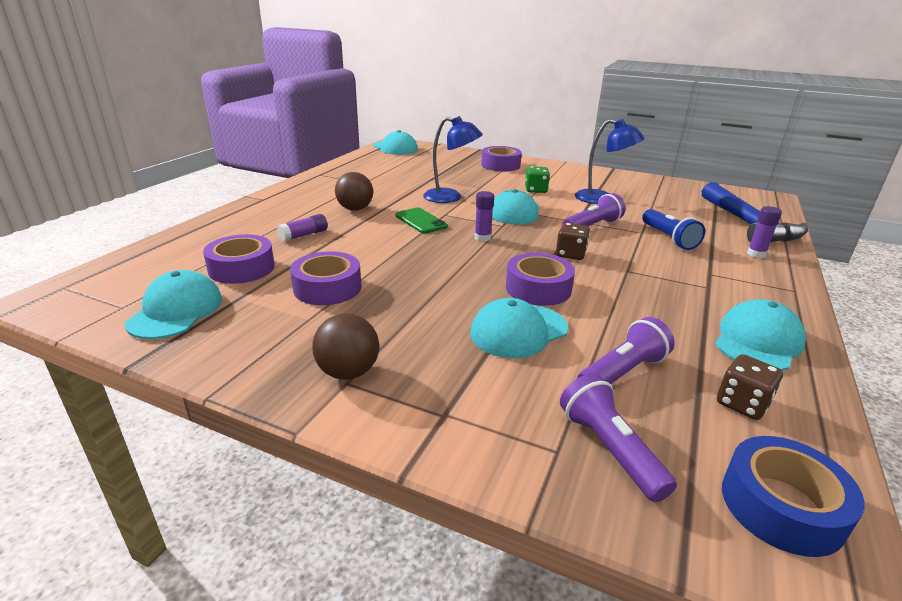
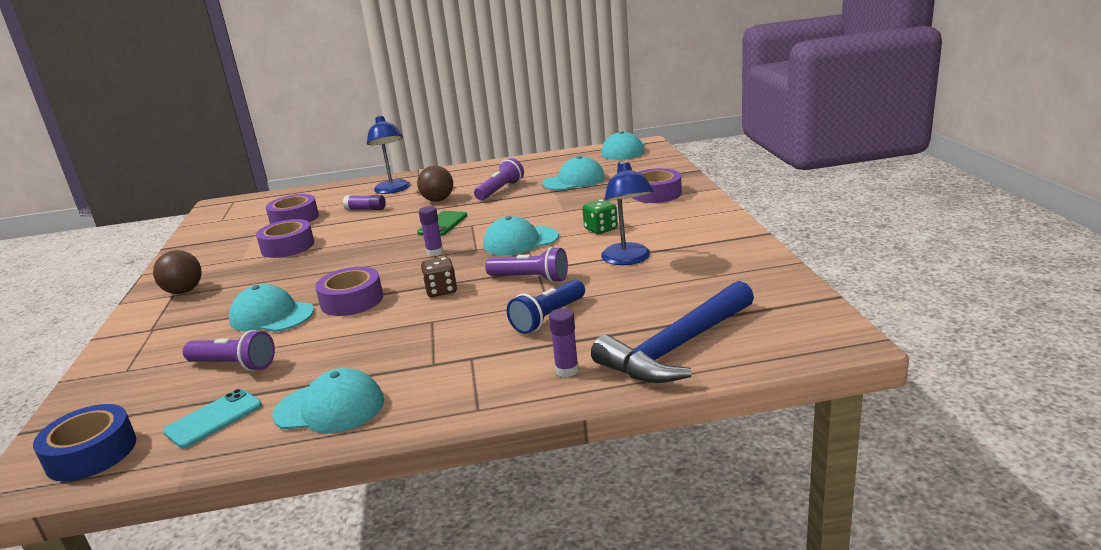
camera: 60 degrees right, 5 degrees down
turquoise cap [125,270,222,339] -> turquoise cap moved to [542,156,605,190]
blue lamp [423,116,483,203] -> blue lamp moved to [367,115,410,194]
purple flashlight [560,373,677,502] -> purple flashlight moved to [474,158,524,200]
brown dice [717,354,783,420] -> turquoise phone [163,389,262,448]

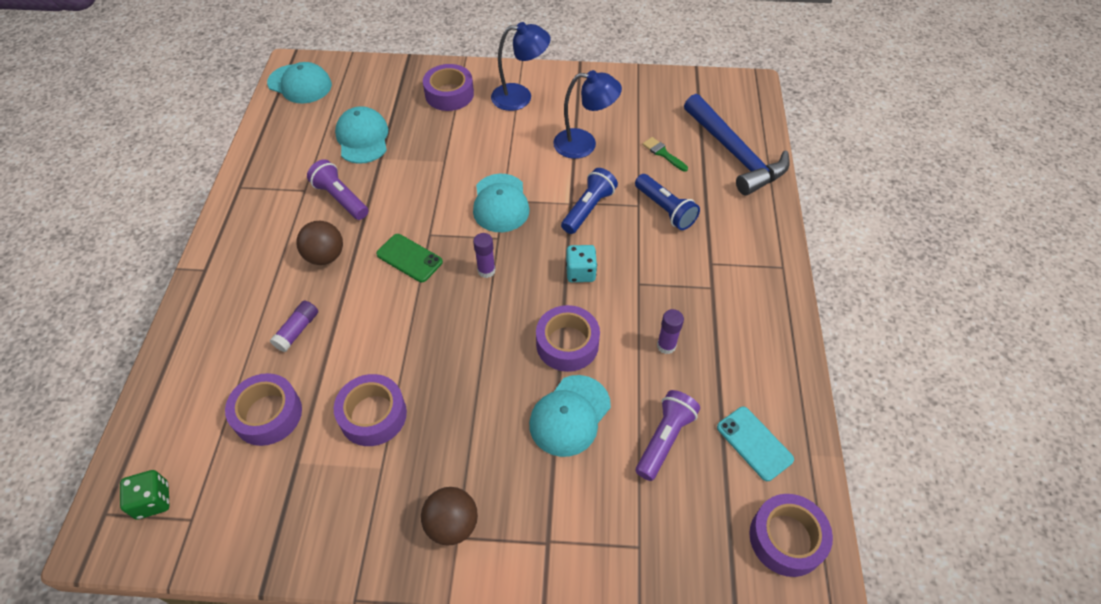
camera: 80 degrees left, 30 degrees up
blue tape [33,404,136,481] -> purple tape [749,494,833,577]
turquoise cap [273,368,384,433] -> none
blue lamp [367,115,410,194] -> blue lamp moved to [491,22,550,111]
brown dice [421,257,457,297] -> turquoise dice [566,245,597,282]
purple flashlight [485,247,568,283] -> blue flashlight [561,168,618,234]
purple glue stick [549,308,579,377] -> purple glue stick moved to [657,309,684,354]
green dice [582,199,618,234] -> green dice moved to [120,470,170,520]
none -> green brush [642,137,688,171]

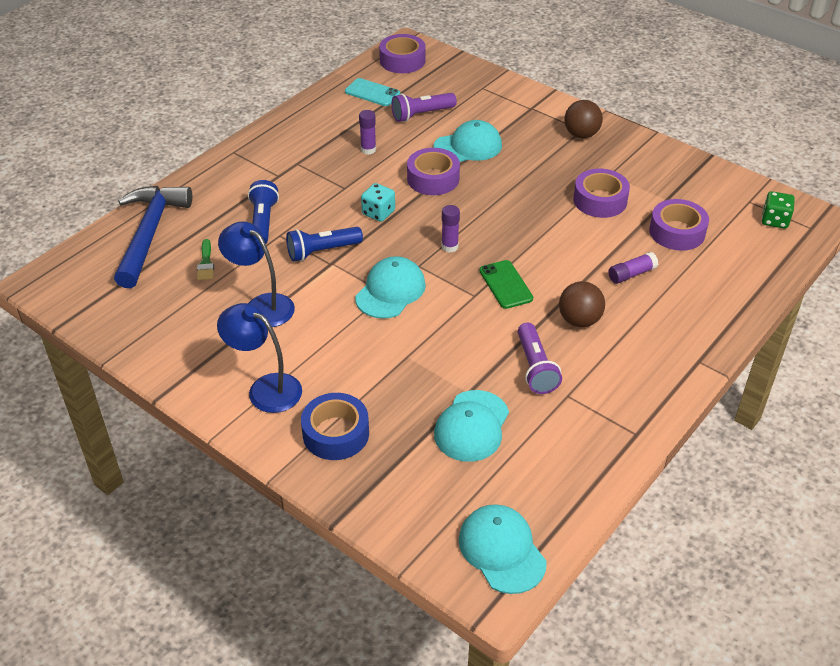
camera: 145 degrees left, 10 degrees down
purple tape [423,64,474,111] -> blue tape [301,393,369,460]
turquoise phone [717,407,794,481] -> turquoise phone turned 60 degrees counterclockwise [345,78,400,106]

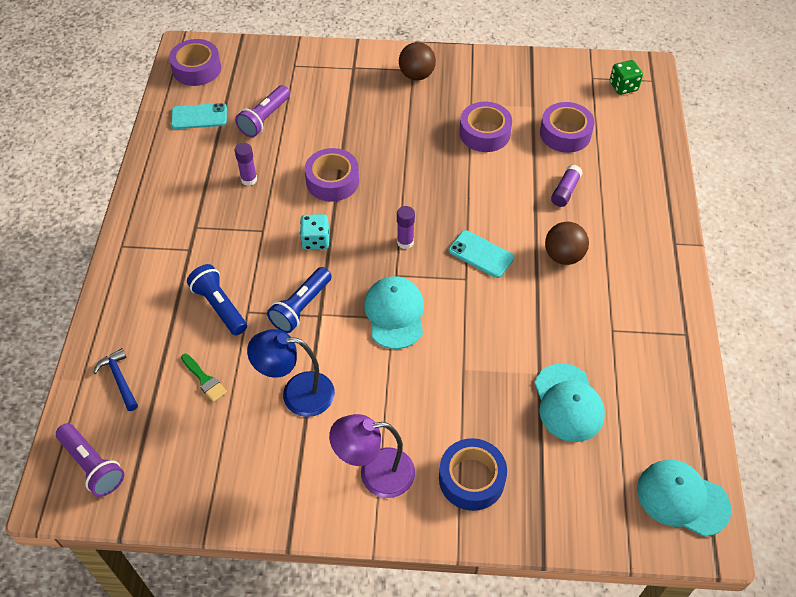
camera: 35 degrees left, 10 degrees up
blue hammer [114,186,192,288] -> blue hammer [93,348,138,411], size x0.44
blue lamp [217,303,302,413] -> purple lamp [329,414,415,498]
turquoise cap [433,120,502,162] -> none
green phone [479,260,533,309] -> turquoise phone [449,230,514,278]
purple flashlight [517,323,562,394] -> purple flashlight moved to [56,423,124,497]

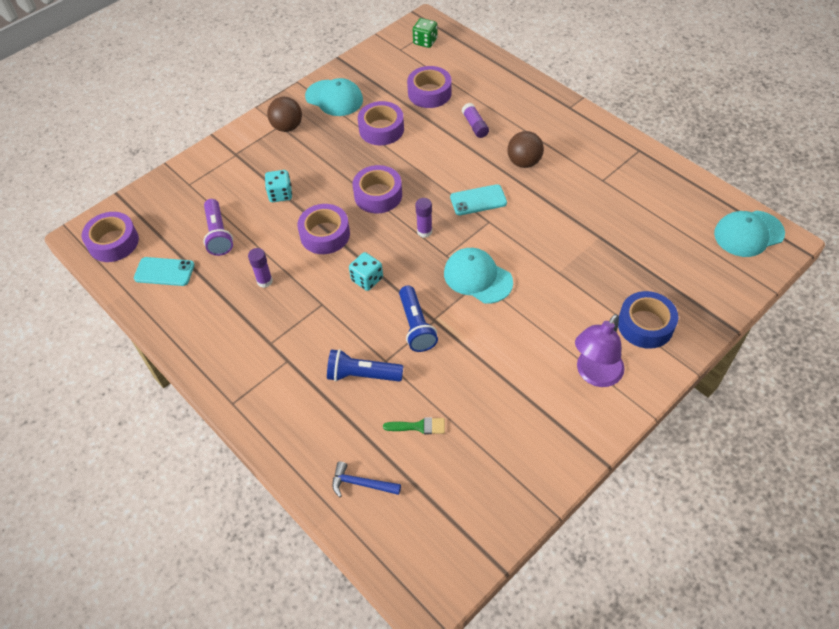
camera: 45 degrees left, 0 degrees up
purple flashlight [56,423,124,497] -> none
turquoise phone [171,103,227,129] -> turquoise phone turned 60 degrees clockwise [134,257,195,286]
blue lamp [247,329,335,417] -> none
turquoise cap [534,363,605,442] -> turquoise cap moved to [305,78,363,116]
none -> turquoise dice [265,170,292,202]
none -> purple tape [352,165,402,213]

